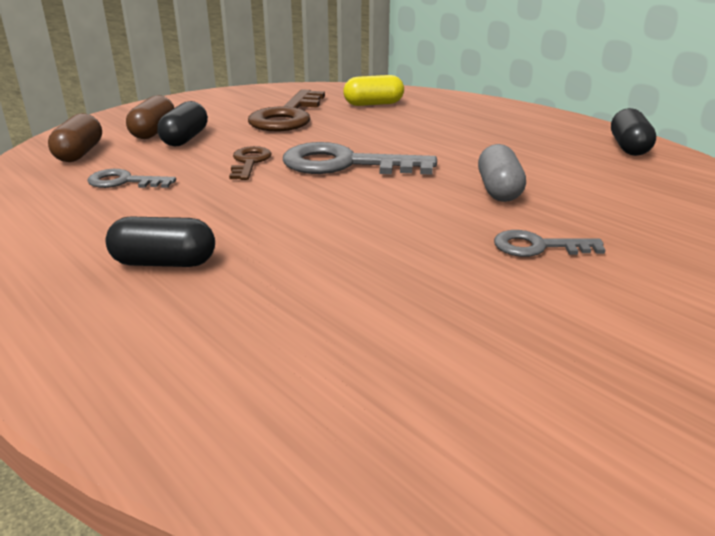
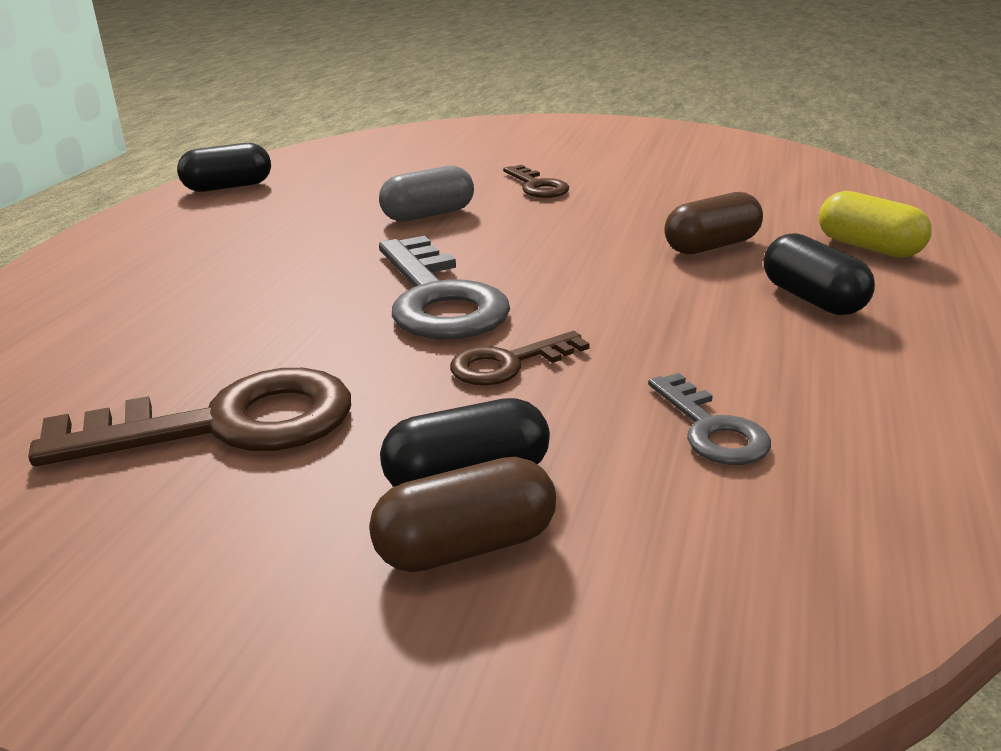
camera: 120 degrees left, 0 degrees up
brown capsule [48,113,102,162] -> brown capsule moved to [664,192,763,254]
yellow capsule [343,75,404,106] -> yellow capsule moved to [819,191,932,258]
grey key [494,230,606,257] -> brown key [503,165,569,198]

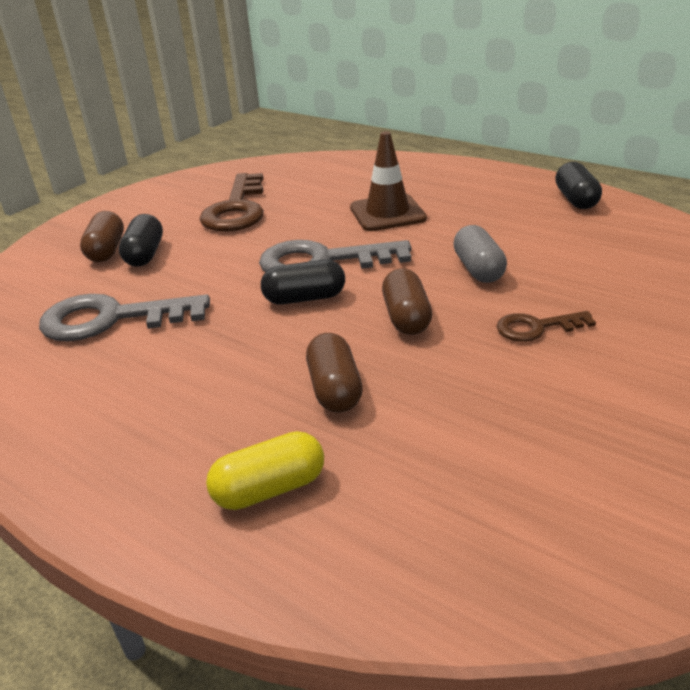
camera: 110 degrees right, 5 degrees up
brown key [450,331,590,385] -> none
grey key [648,373,771,465] -> grey key [39,294,210,342], size x1.86
black capsule [764,233,875,315] -> black capsule moved to [261,260,345,304]
none -> brown traffic cone [350,131,427,231]
none -> brown capsule [382,268,432,335]

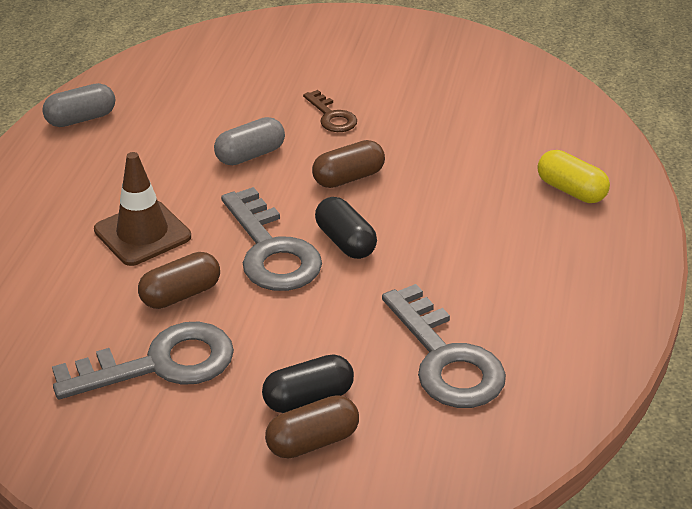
camera: 115 degrees left, 5 degrees up
brown key [199,173,264,231] -> grey key [52,322,234,399]
brown capsule [306,333,363,413] -> brown capsule moved to [138,252,220,309]
black capsule [555,162,602,209] -> grey capsule [42,83,115,127]

